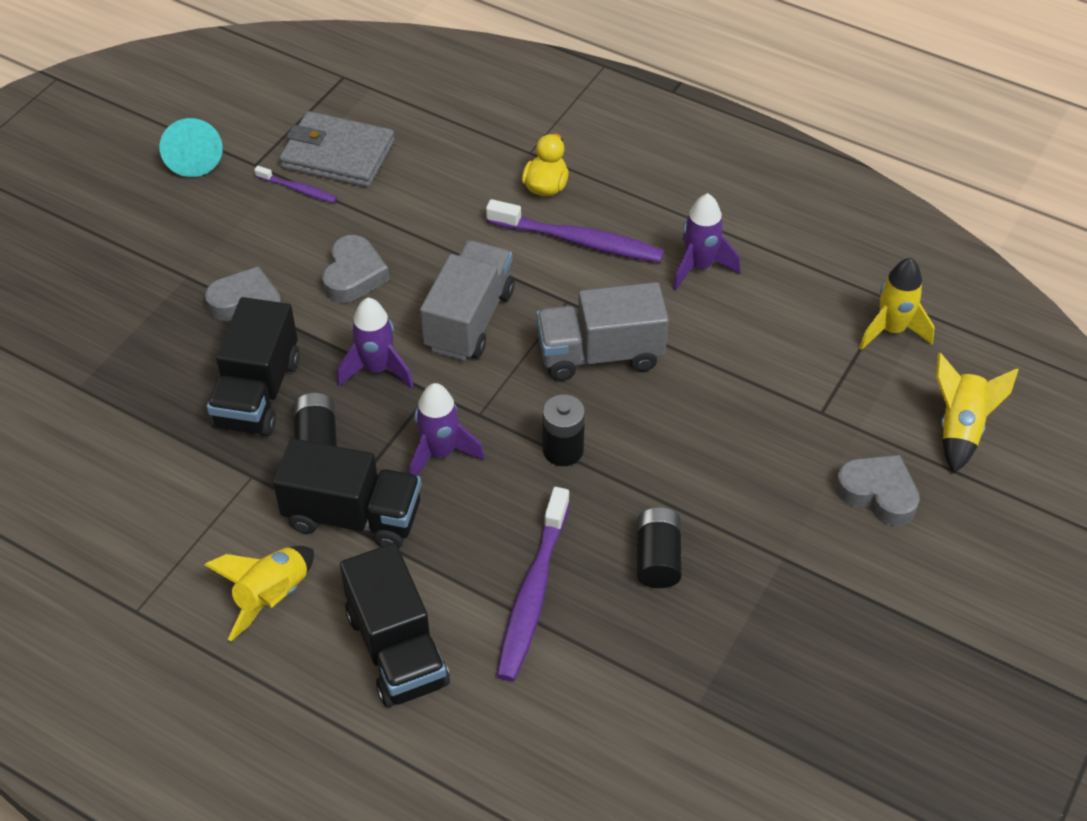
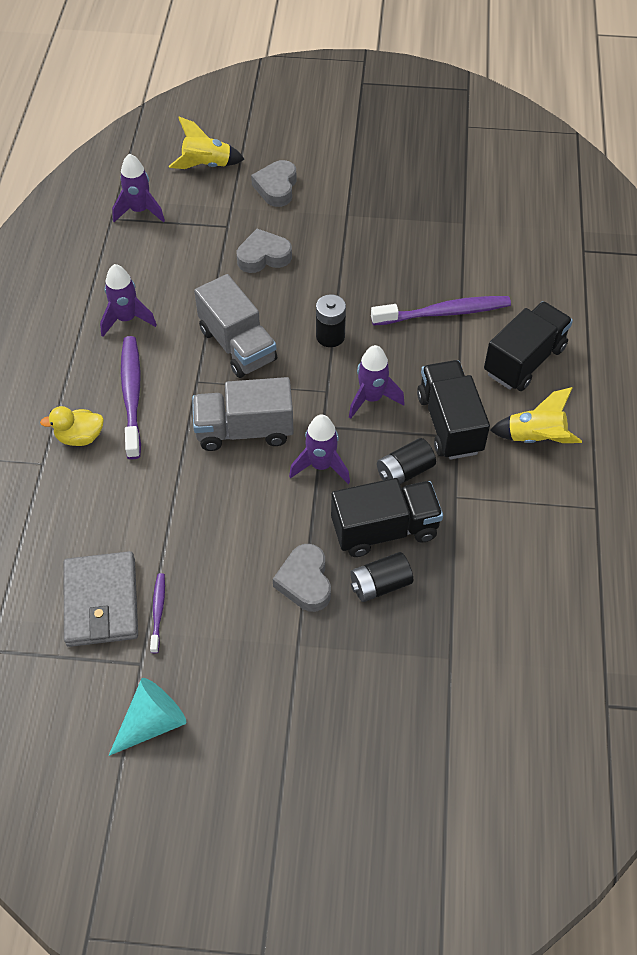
camera: 115 degrees left, 5 degrees up
grey heart [322,235,389,303] -> grey heart moved to [237,229,292,273]
black battery [637,507,682,588] -> black battery moved to [350,552,413,602]
yellow rocket [859,258,935,350] -> purple rocket [112,153,165,222]

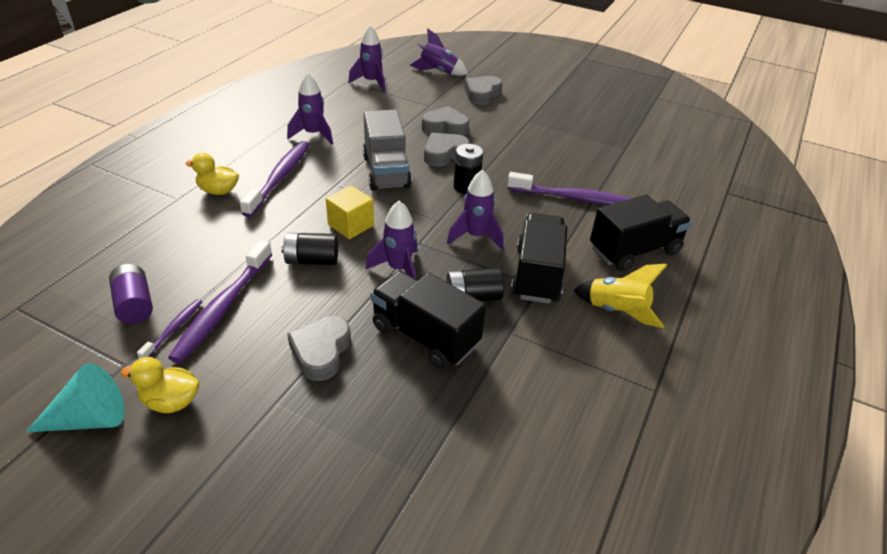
camera: 20 degrees right, 15 degrees down
grey wallet [64,551,138,647] -> purple battery [109,264,153,324]
yellow rocket [169,117,244,169] -> purple rocket [410,29,468,76]
grey truck [192,377,294,451] -> yellow cube [326,185,374,239]
black truck [331,478,443,557] -> black truck turned 150 degrees counterclockwise [370,271,486,369]
black battery [350,552,413,602] -> black battery moved to [281,233,338,265]
none -> yellow duck [121,357,199,413]
none -> purple toothbrush [168,240,273,363]
none -> grey heart [424,133,470,167]

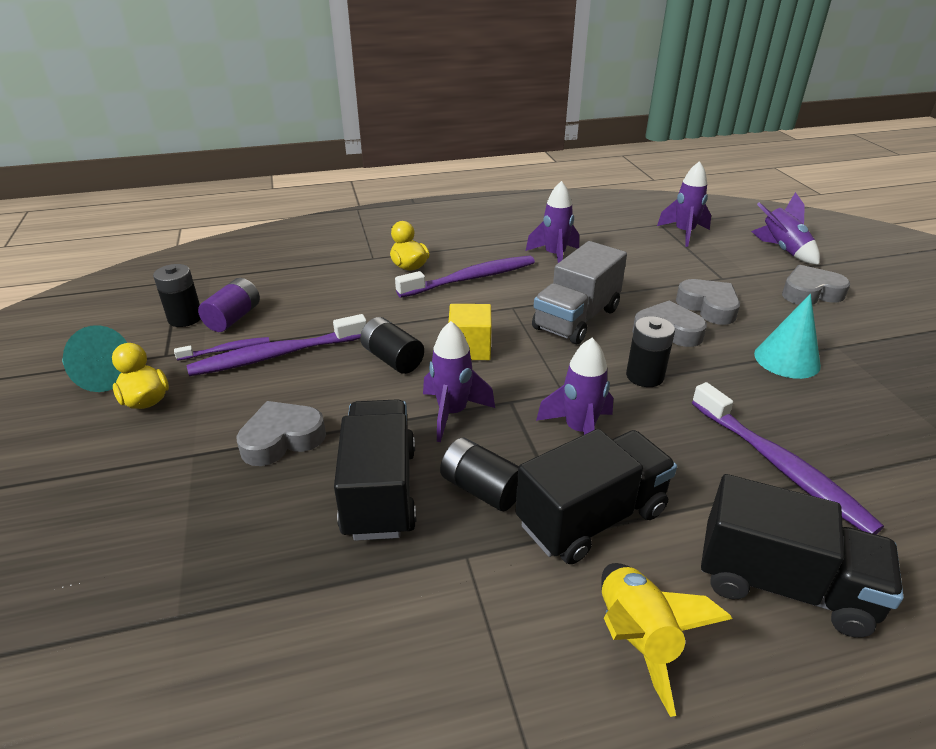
camera: 50 degrees right, 5 degrees down
none -> black battery [153,264,201,327]
none -> turquoise cone [754,294,821,379]

